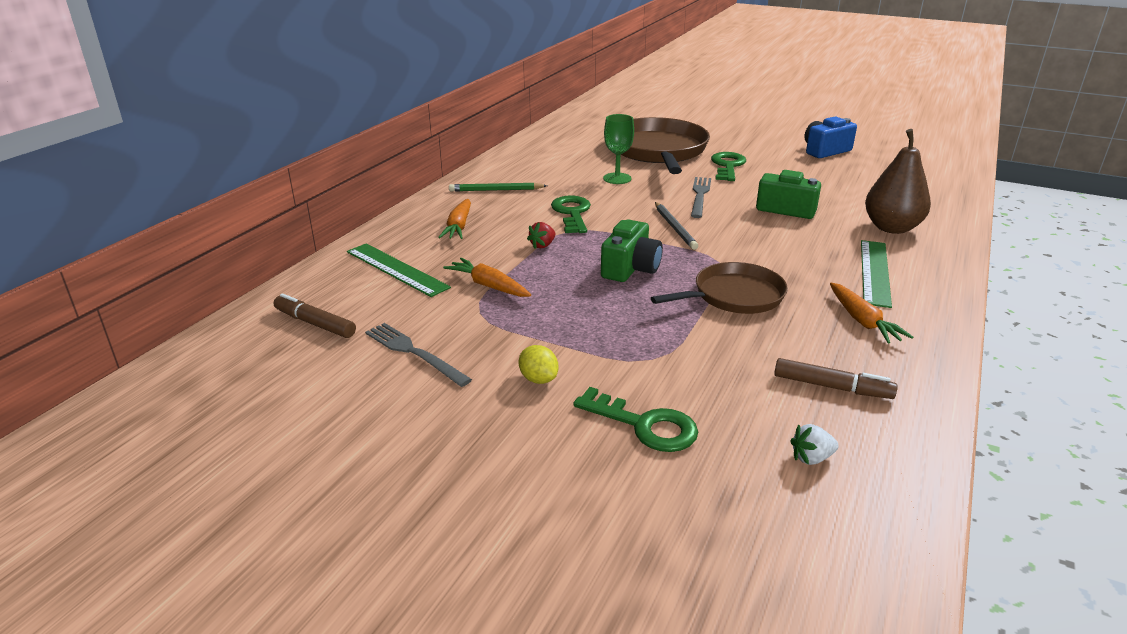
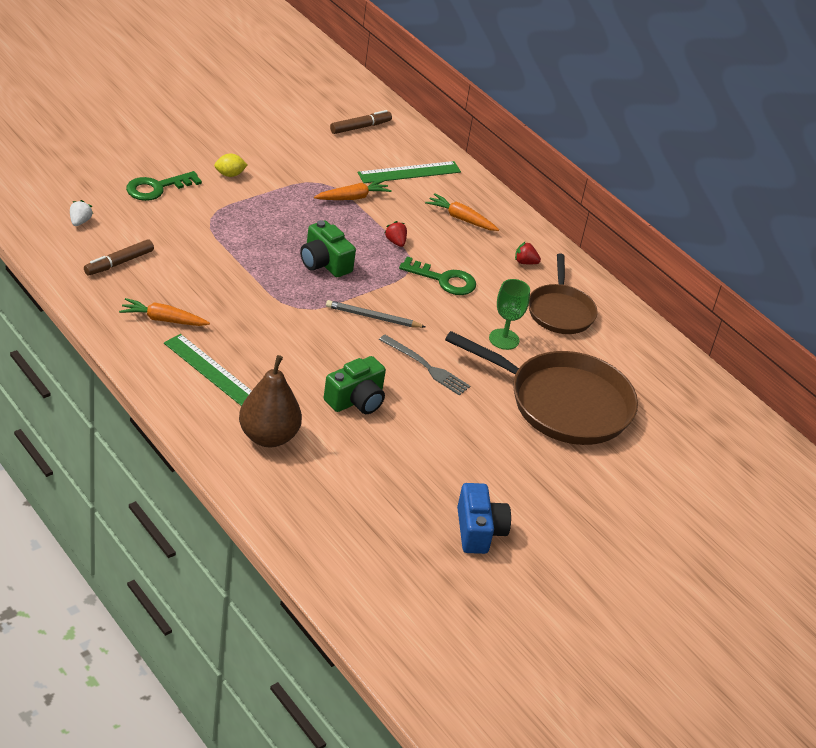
camera: 110 degrees right, 10 degrees up
grey fork [365,323,472,387] -> none
green pencil [449,183,547,192] -> red strawberry [515,241,541,264]
brown pan [651,262,788,314] -> brown pan moved to [528,253,598,334]
green key [711,152,746,181] -> none

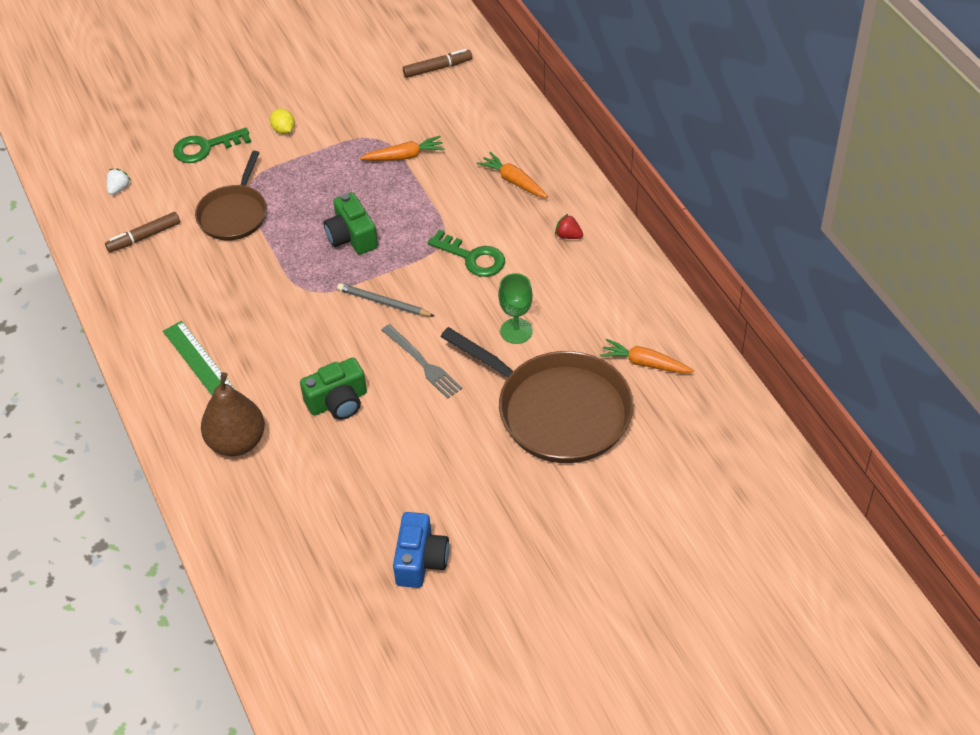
camera: 20 degrees right, 10 degrees up
orange carrot [119,298,210,326] -> orange carrot moved to [600,339,694,374]
yellow lemon [214,153,248,177] -> yellow lemon turned 60 degrees clockwise [270,109,295,134]
green ruler [358,161,461,183] -> none
red strawberry [384,221,407,247] -> none
brown pan [528,253,598,334] -> brown pan moved to [195,151,267,241]

